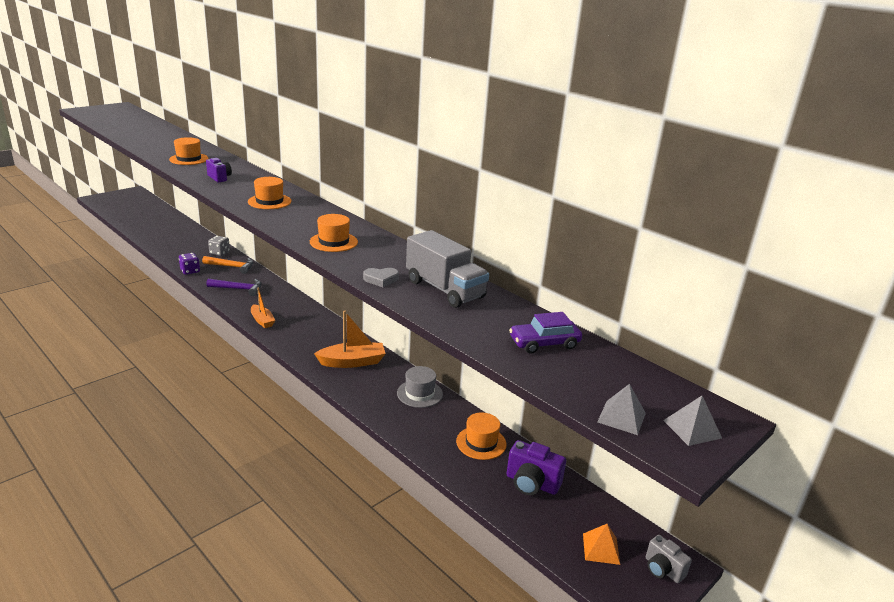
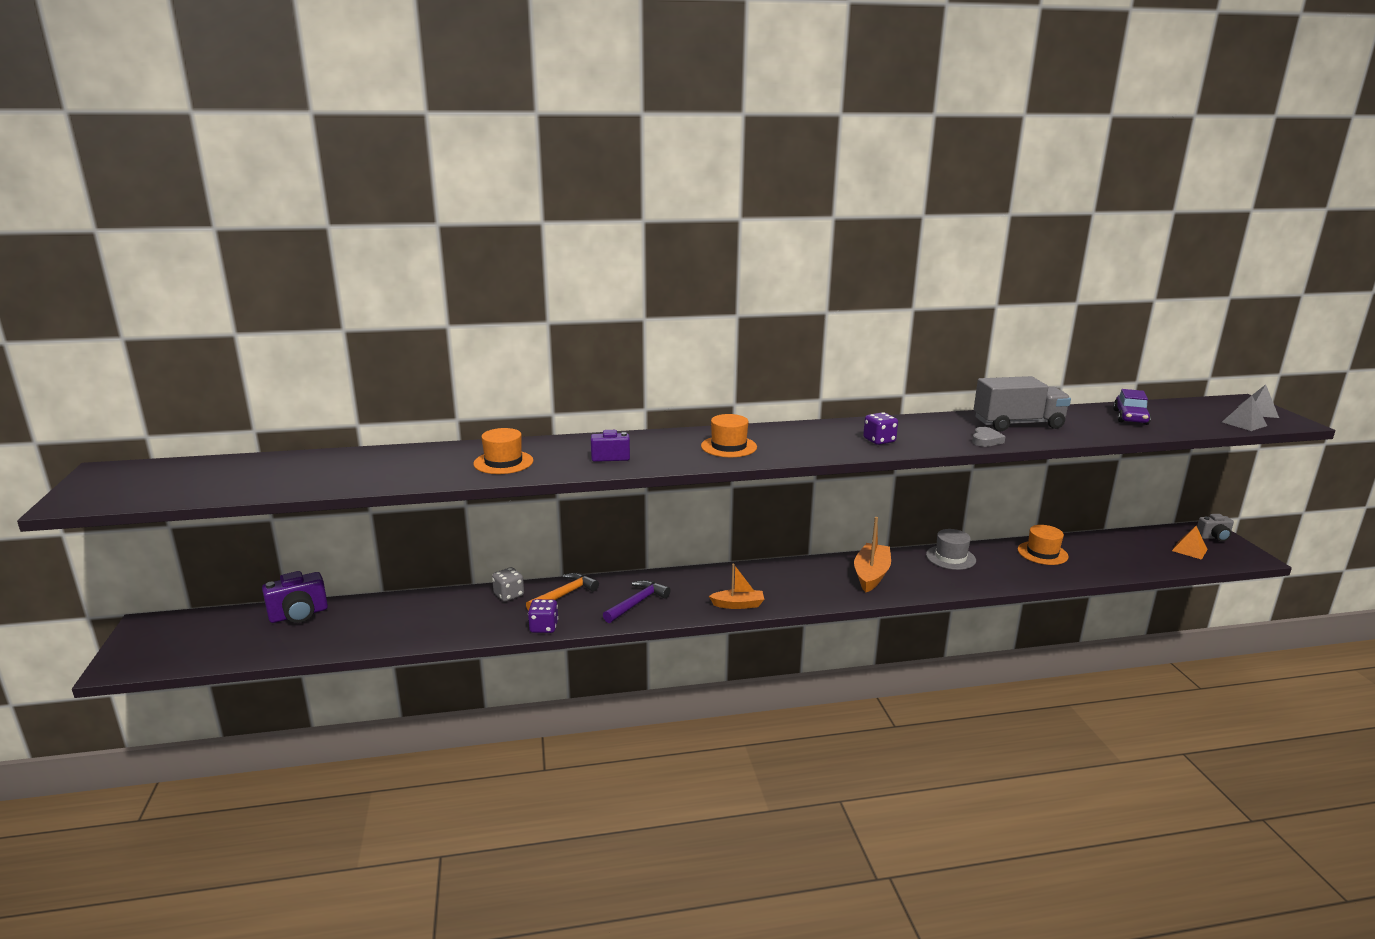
camera: 55 degrees left, 5 degrees down
orange hat [310,214,358,252] -> purple dice [863,412,898,445]
purple camera [506,440,566,495] -> purple camera moved to [262,571,328,623]

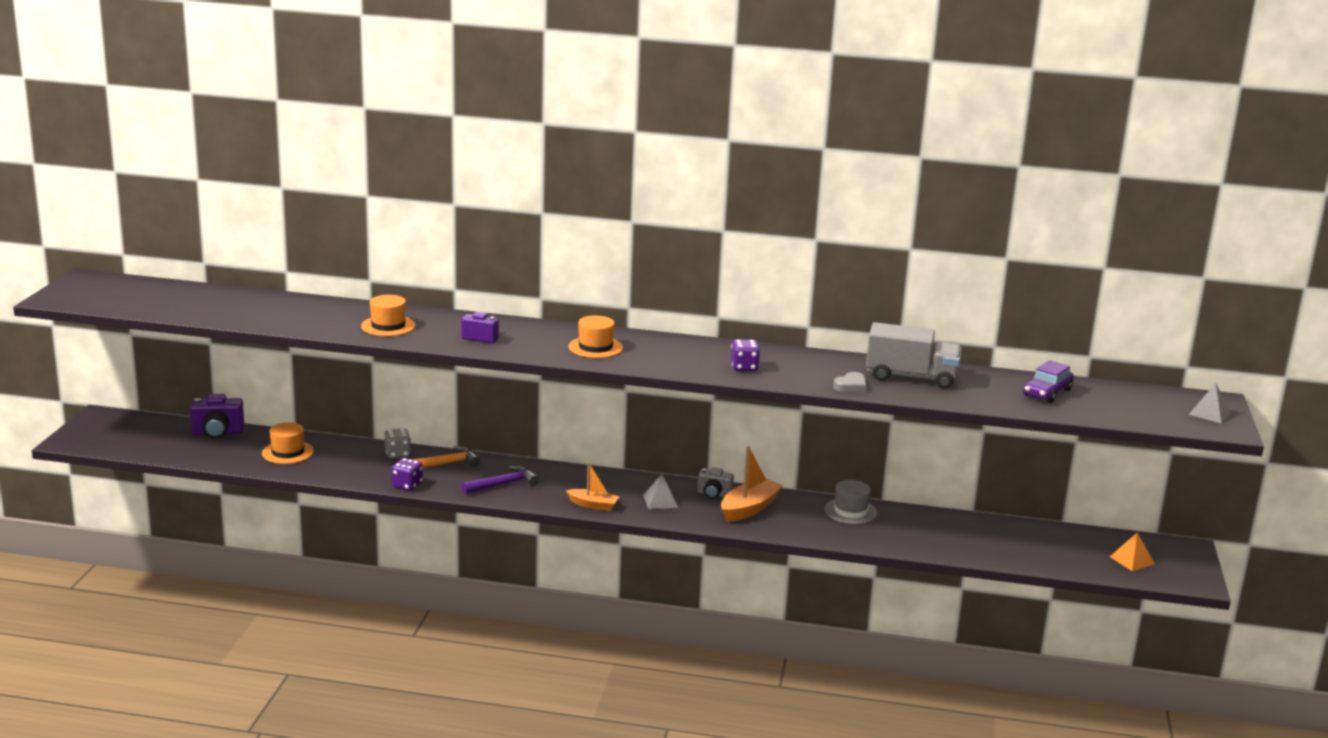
camera: 20 degrees right, 0 degrees up
orange hat [1018,525,1069,565] -> orange hat moved to [262,422,314,464]
grey camera [1197,514,1234,541] -> grey camera moved to [697,467,734,499]
grey pyramid [1222,396,1267,431] -> grey pyramid moved to [643,474,678,509]

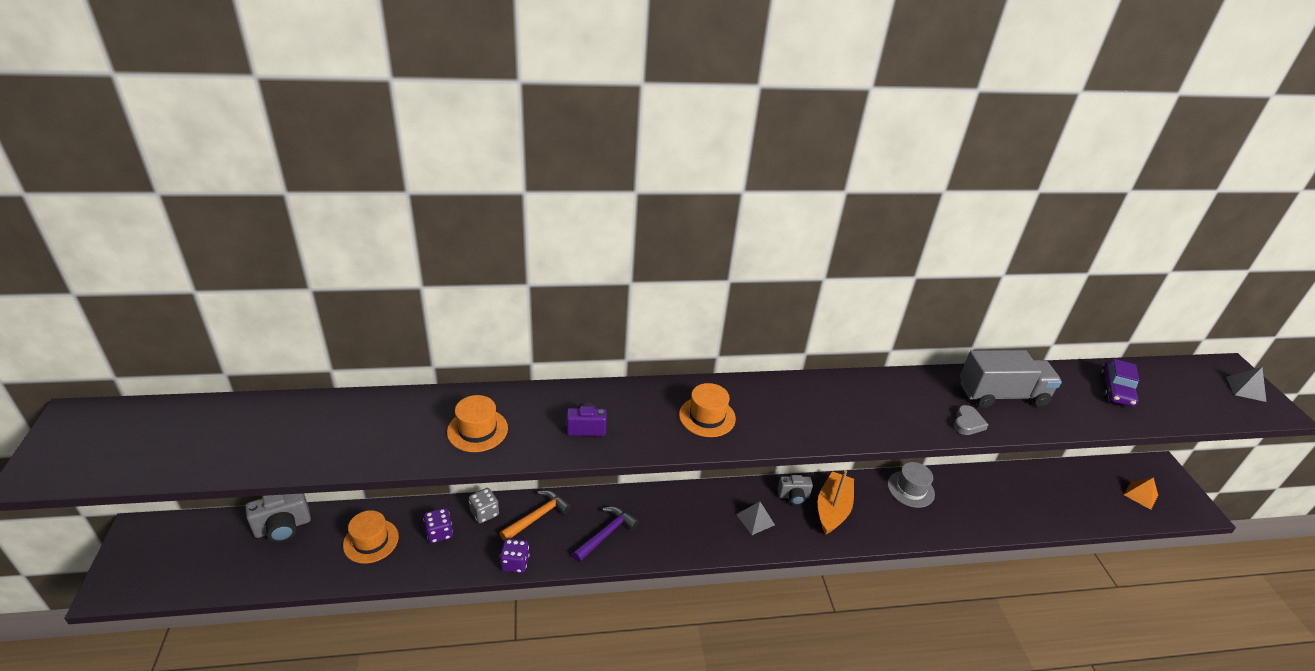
camera: 20 degrees left, 15 degrees up
purple camera [190,394,244,439] -> grey camera [245,493,311,542]
orange boat [566,462,619,511] -> none
purple dice [731,340,760,371] -> purple dice moved to [423,508,453,543]

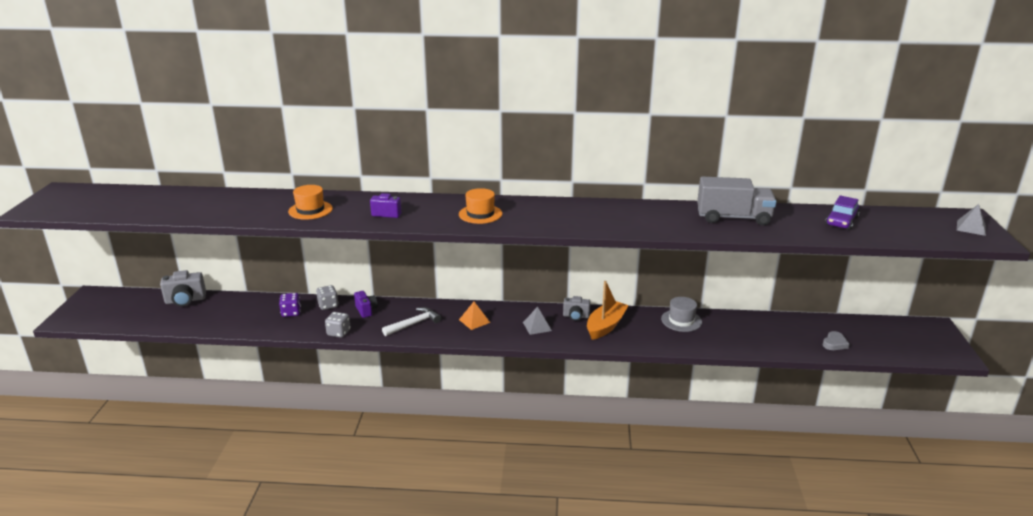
camera: 15 degrees right, 10 degrees down
orange hat [343,510,399,564] -> none
orange hammer [500,490,571,541] -> purple camera [354,291,378,318]
purple dice [500,538,529,573] -> grey dice [325,312,350,338]
purple hammer [572,506,639,562] -> white hammer [382,307,441,336]
grey heart [954,405,988,435] -> grey heart moved to [823,331,850,350]
orange pyramid [1124,477,1158,510] -> orange pyramid moved to [459,302,490,330]

